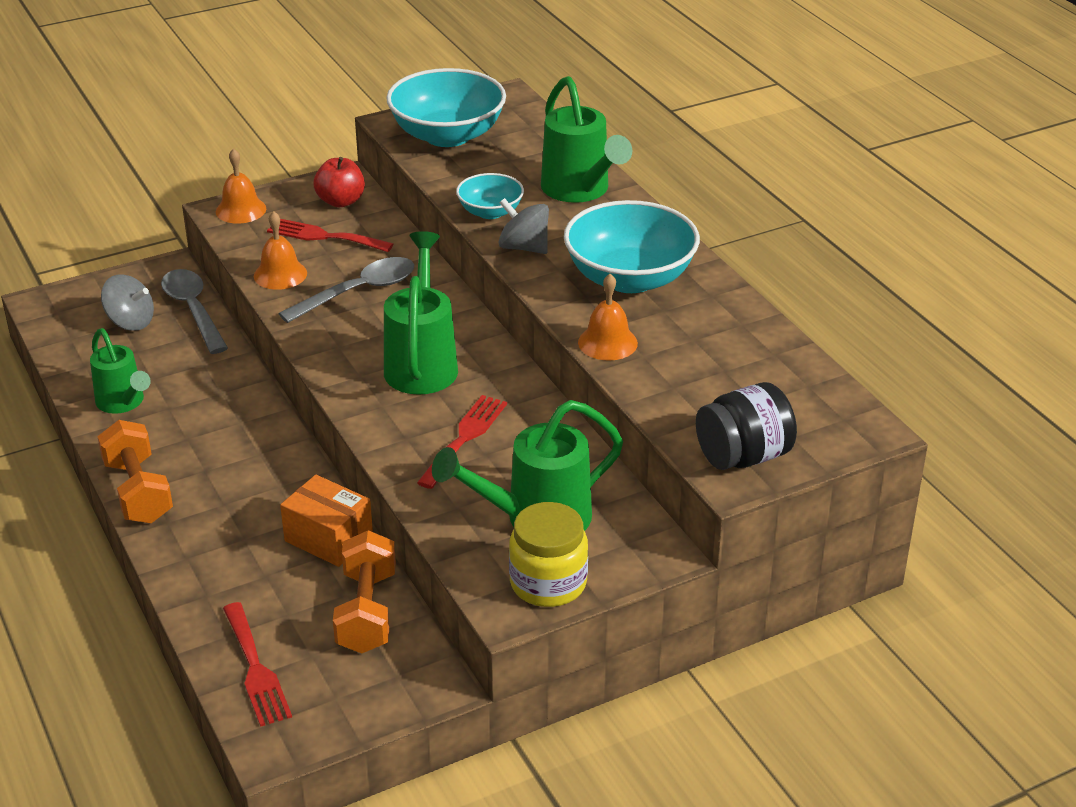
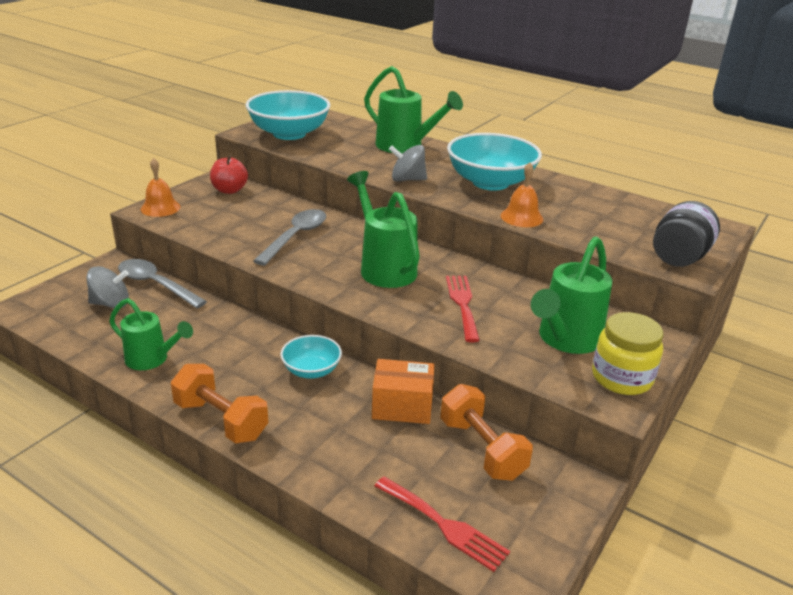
camera: 30 degrees left, 5 degrees down
orange bell [254,211,307,290] -> none
red fork [267,219,393,252] -> none
turquoise bowl [456,173,524,219] -> turquoise bowl moved to [281,335,342,379]

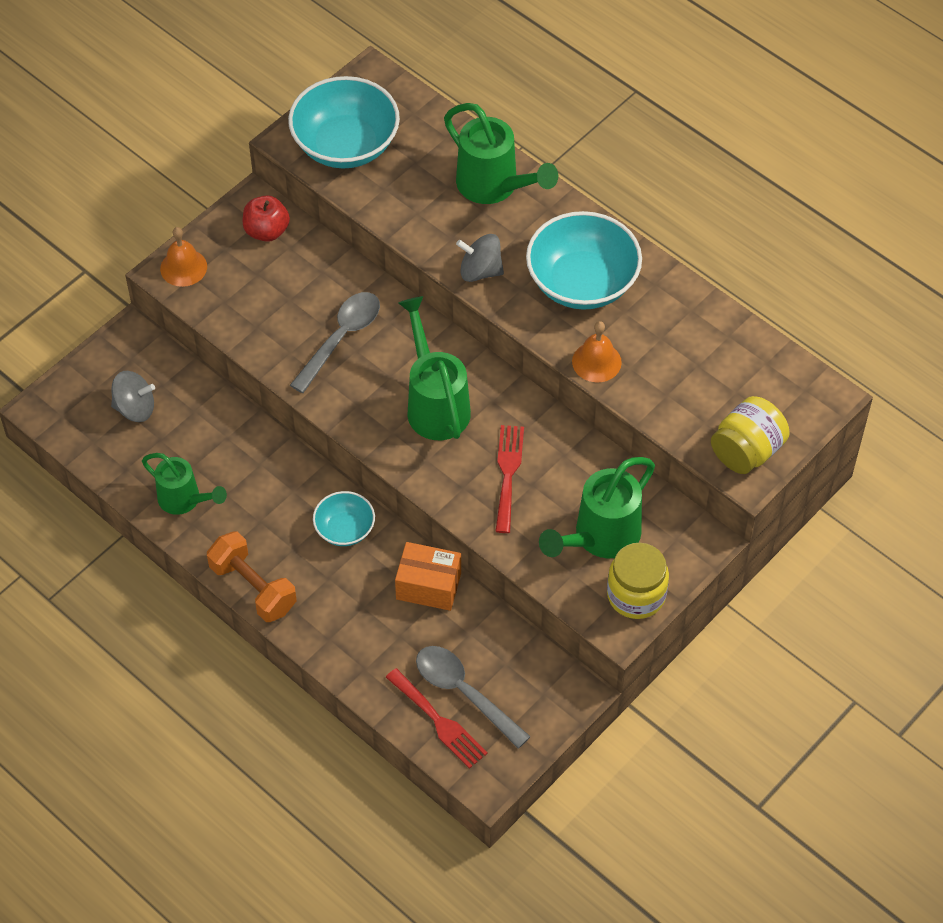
camera: 10 degrees right, 25 degrees up
grey spoon [118,259,207,308] -> grey spoon moved to [416,646,531,749]
orange dumbbell [440,384,533,481] -> none
black jar [653,201,720,267] -> yellow jar [711,396,790,474]

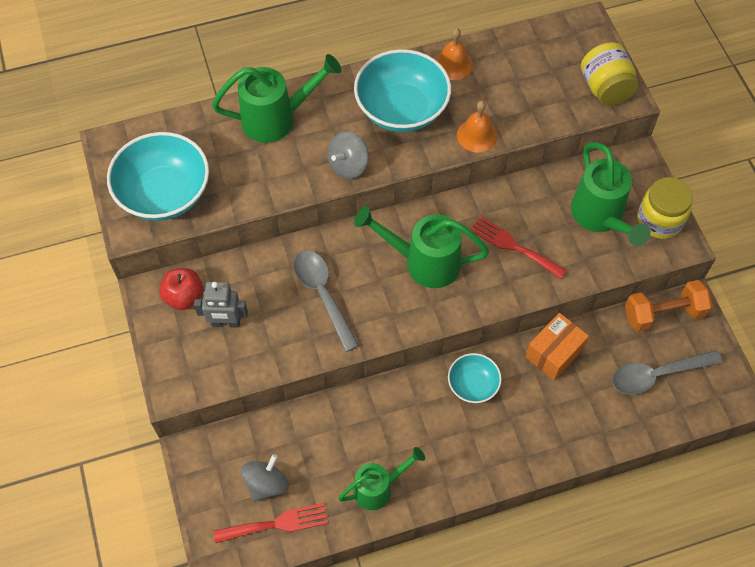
camera: 60 degrees left, 5 degrees up
orange bell [160,227,207,287] -> orange bell moved to [435,28,473,80]
orange dumbbell [207,531,297,622] -> orange dumbbell moved to [625,280,712,332]
red fork [386,668,488,769] -> red fork moved to [213,503,328,543]
none -> grey robot [194,282,248,328]

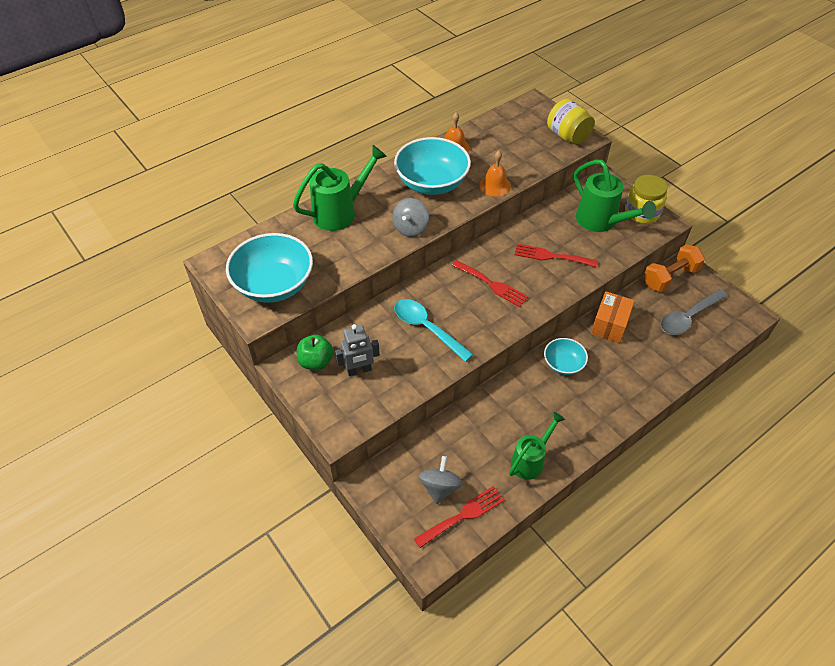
camera: 20 degrees left, 10 degrees down
red apple [159,268,203,310] -> green apple [297,335,334,370]
grey spoon [294,251,359,352] -> turquoise spoon [394,299,473,362]
green watering can [354,206,489,288] -> red fork [452,260,528,307]

